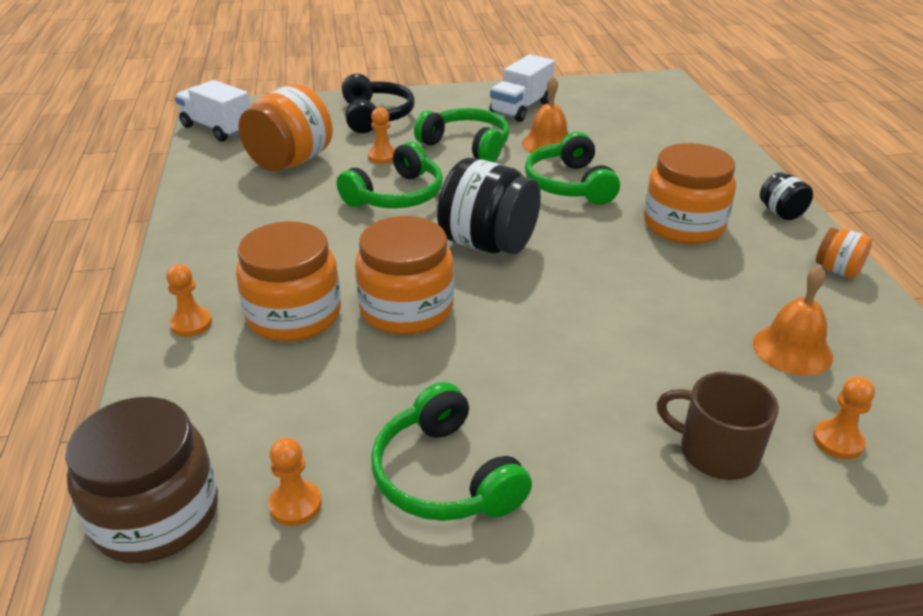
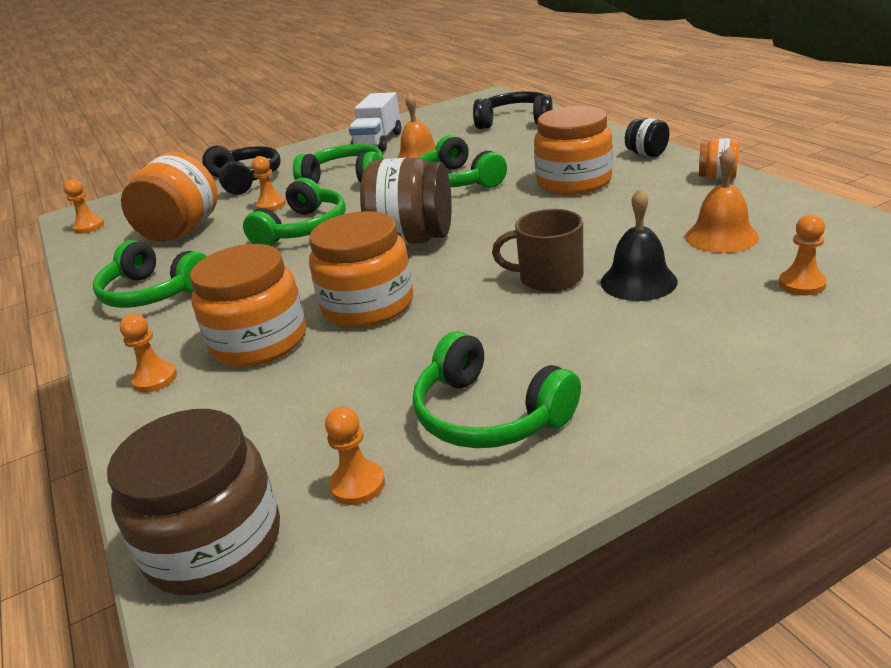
camera: 15 degrees left, 5 degrees down
white truck [175,80,250,142] -> orange pawn [63,179,104,234]
black jar [437,158,541,254] -> brown jar [360,158,452,244]
brown mug [657,372,779,480] -> brown mug moved to [492,209,584,292]
none -> green headphones [93,240,207,308]
none -> black headphones [473,91,553,129]
none -> black bell [601,188,678,301]

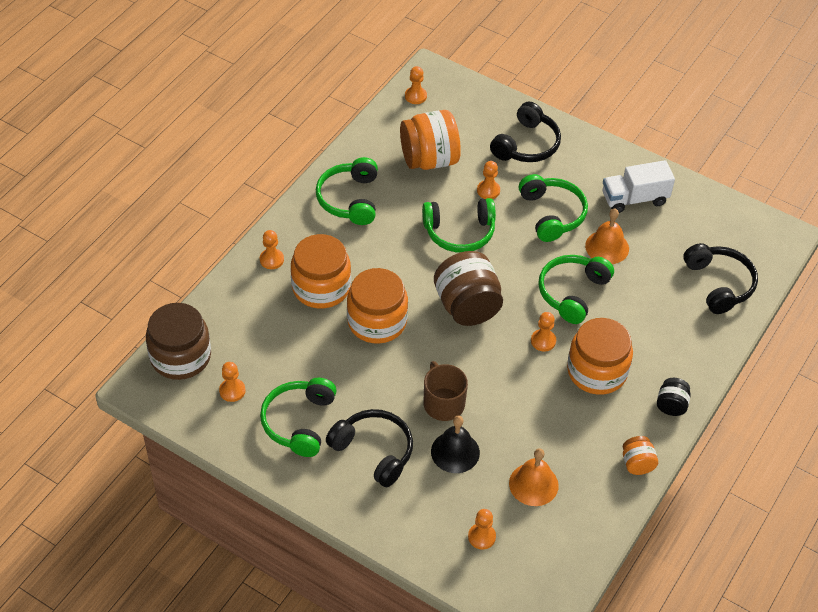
camera: 55 degrees right, 20 degrees up
none -> black headphones [326,409,413,487]
none -> orange pawn [531,312,556,351]

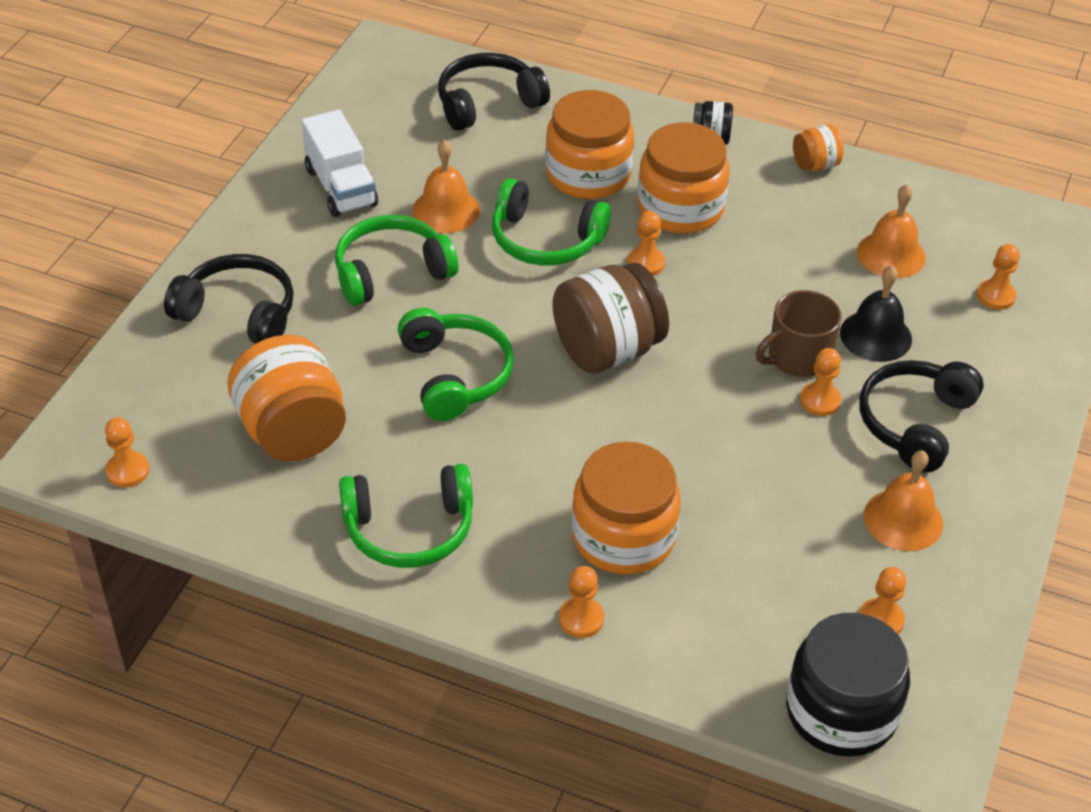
camera: 100 degrees left, 5 degrees down
brown jar [146,303,211,380] -> black jar [786,613,910,757]
green headphones [260,378,337,457] -> orange bell [864,450,943,551]
orange jar [347,268,408,344] -> orange jar moved to [545,90,634,199]
orange pawn [477,161,500,199] -> orange pawn moved to [800,348,841,416]

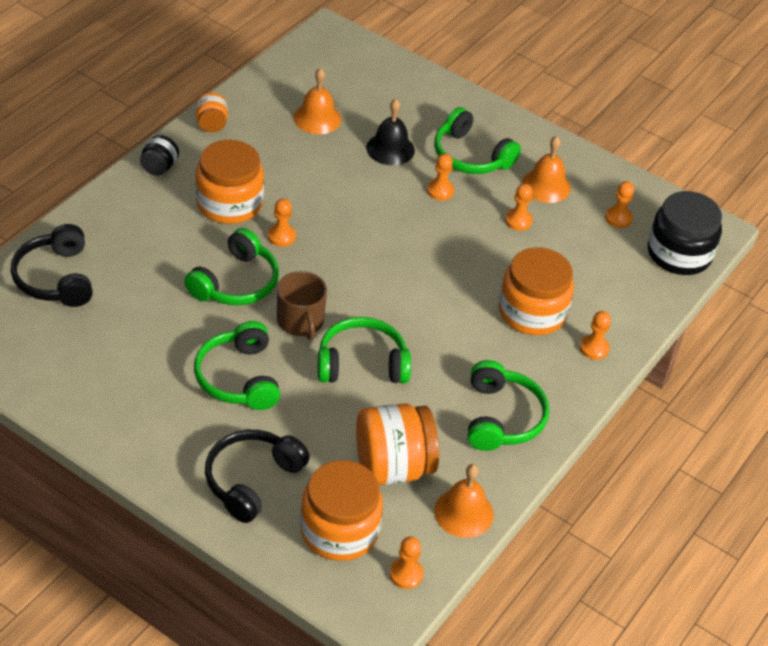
camera: 80 degrees left, 0 degrees up
white truck [301,110,378,217] -> none
orange bell [413,140,480,233] -> orange bell moved to [434,464,494,538]
orange jar [545,90,634,199] -> orange jar moved to [300,460,383,561]
brown jar [552,262,669,373] -> none
brown mug [756,290,842,377] -> brown mug moved to [277,271,327,340]
black headphones [860,360,984,473] -> green headphones [434,107,521,174]
orange pawn [977,244,1020,310] -> orange pawn moved to [505,184,533,231]

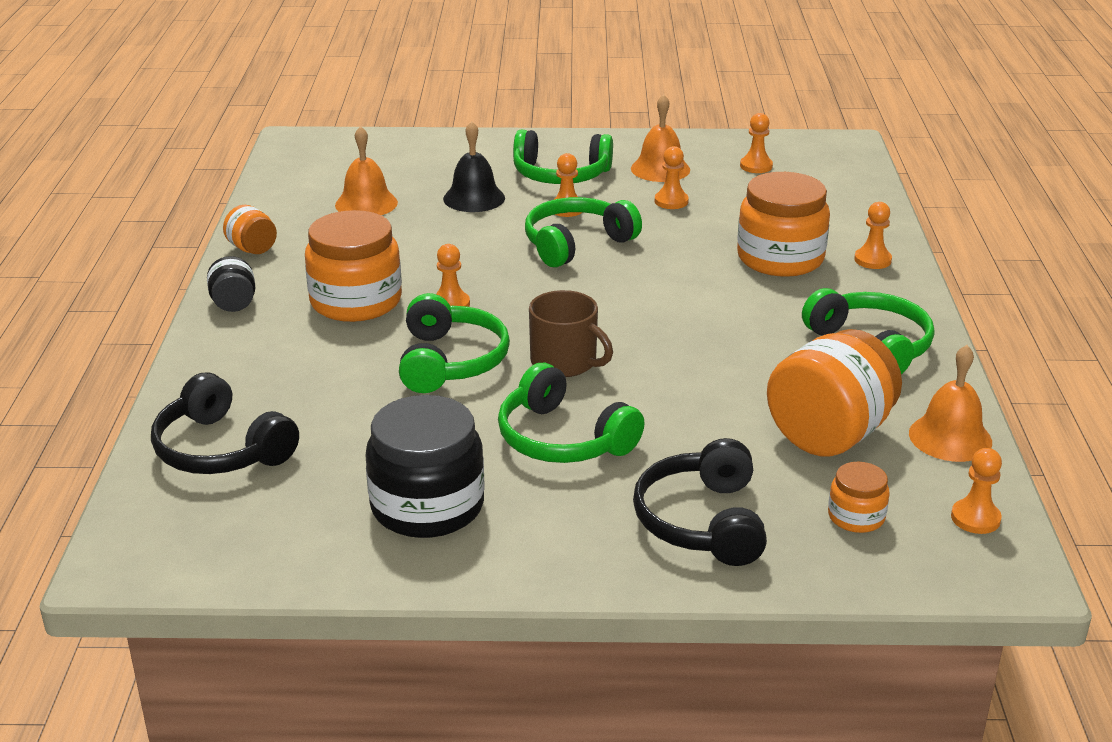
camera: 30 degrees left, 15 degrees down
orange jar [300,460,383,561] -> orange jar [828,462,890,533], size x0.50
green headphones [318,317,411,383] -> green headphones moved to [525,197,642,267]
black jar [648,191,722,275] -> black jar moved to [365,395,484,538]

